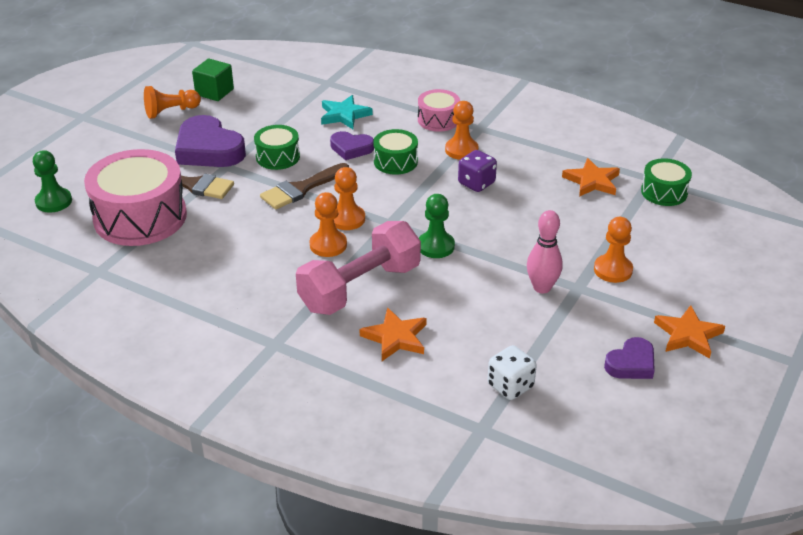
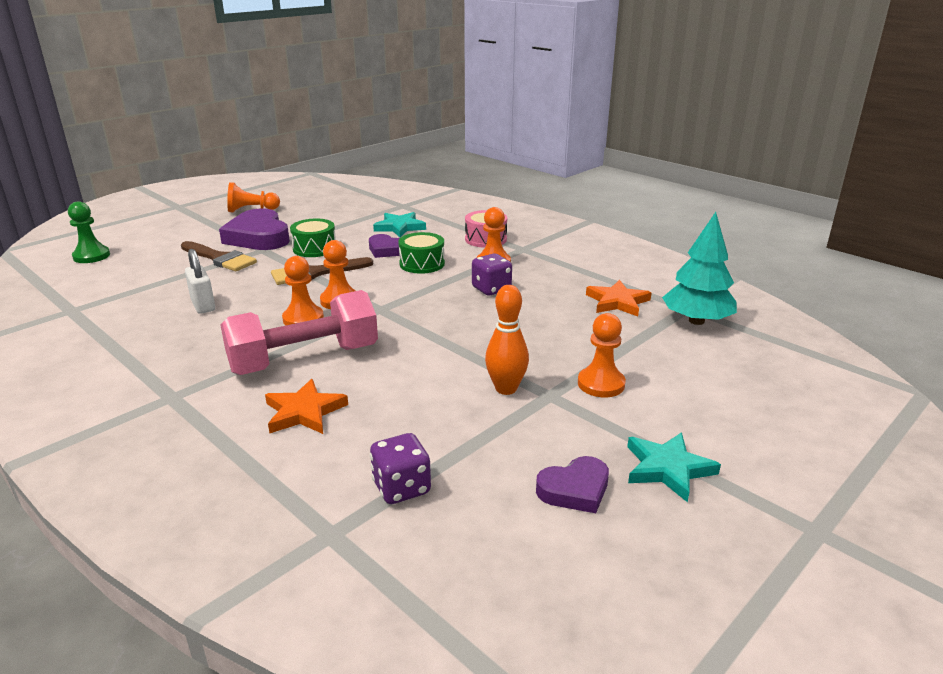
camera: 15 degrees right, 10 degrees down
pink drum [84,149,187,246] -> none
green cube [192,58,234,101] -> none
green pawn [419,194,455,258] -> none
white dice [487,345,537,400] -> purple dice [370,433,431,504]
pink bowling pin [527,210,563,293] -> orange bowling pin [485,285,529,395]
green drum [641,158,692,206] -> turquoise tree [662,212,737,325]
orange star [654,305,725,359] -> turquoise star [627,432,721,503]
none -> white padlock [185,249,215,314]

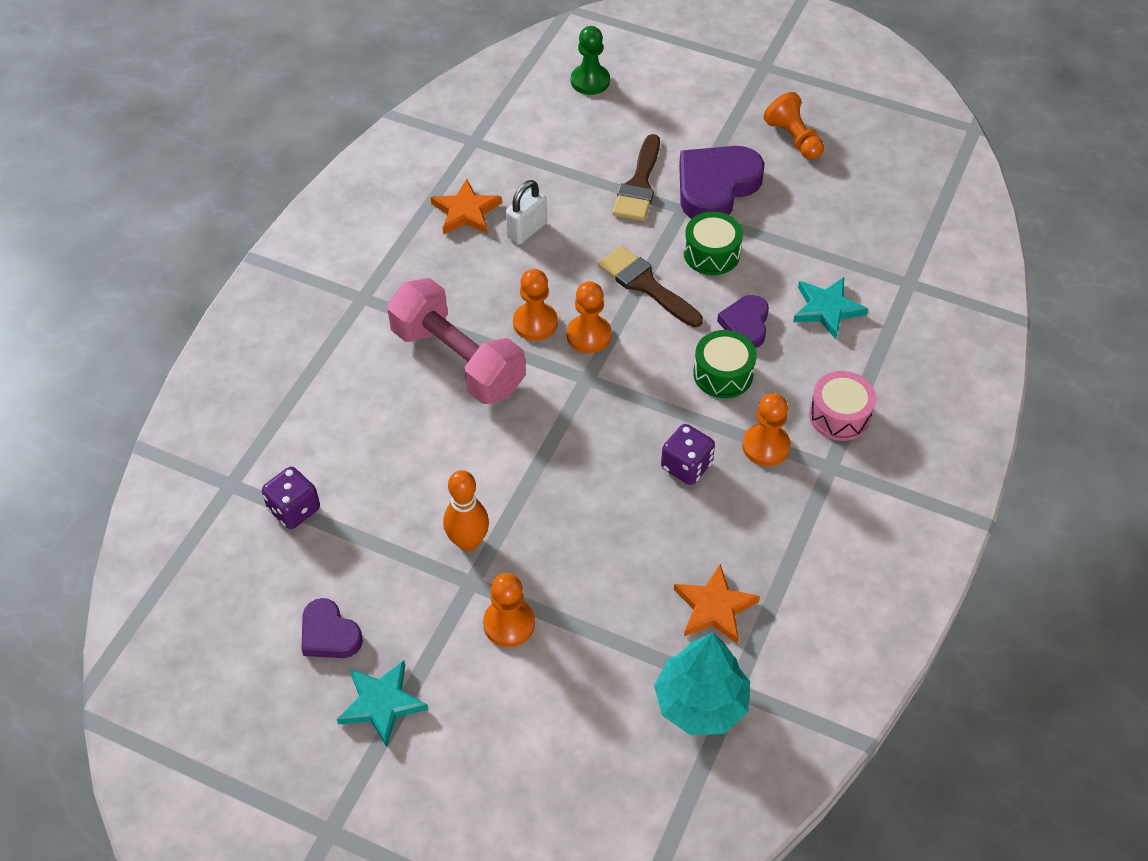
camera: 70 degrees right, 25 degrees up
orange star [265,379,348,434] -> orange star moved to [431,179,502,234]

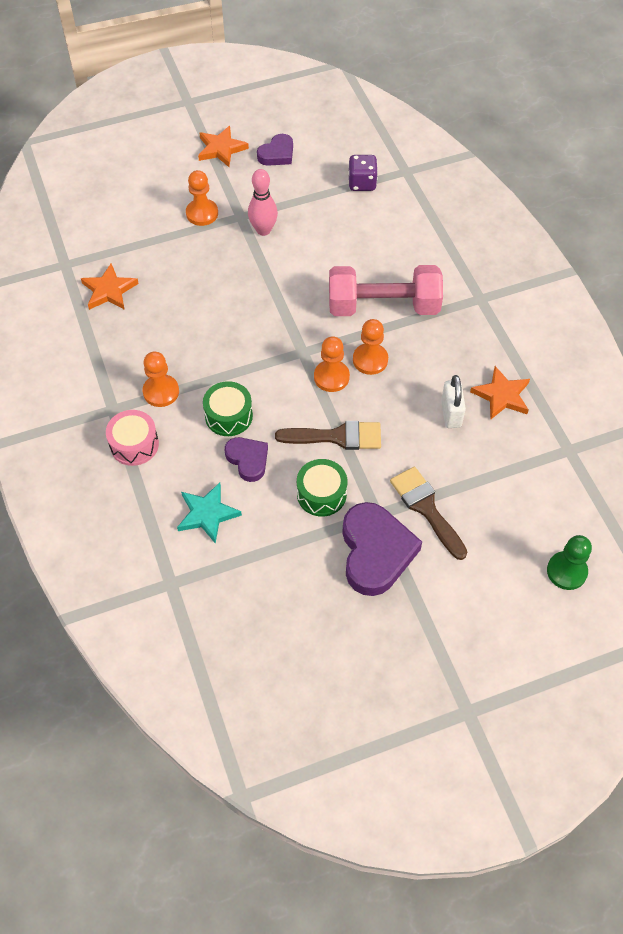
camera: 135 degrees right, 5 degrees up
purple heart [301,598,363,658] -> purple heart turned 135 degrees clockwise [257,134,293,166]
turquoise star [337,660,428,747] -> orange star [198,126,249,167]
orange bowling pin [443,470,489,551] -> pink bowling pin [248,169,278,236]
turquoise tree [654,632,750,735] -> none
purple dice [661,424,715,485] -> none
orange pawn [764,92,824,160] -> none

